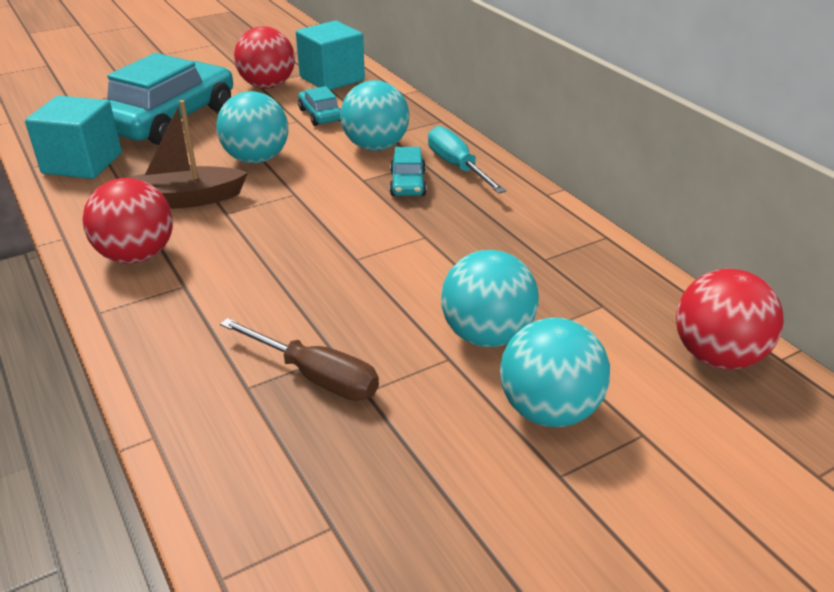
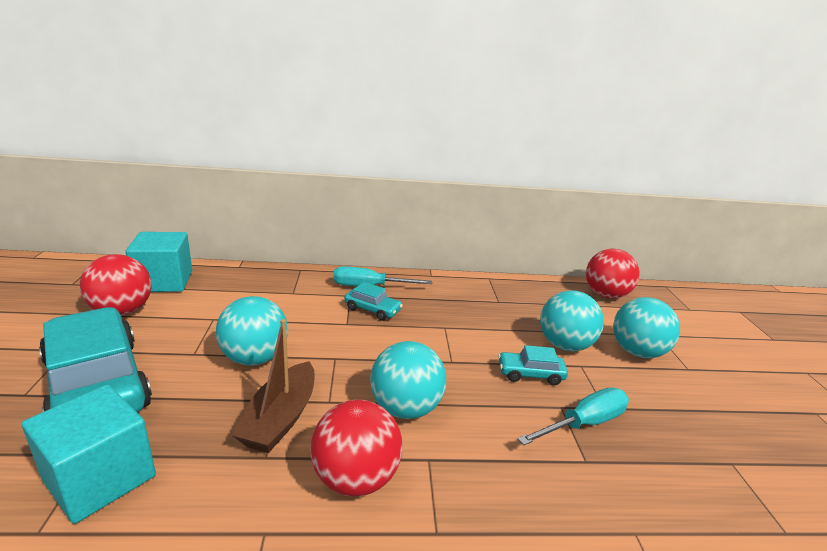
camera: 65 degrees left, 10 degrees down
brown screwdriver [220,318,379,401] -> turquoise screwdriver [517,388,629,446]
turquoise car [298,86,341,126] -> turquoise car moved to [498,345,568,385]
turquoise ball [340,80,409,151] -> turquoise ball moved to [370,341,446,419]

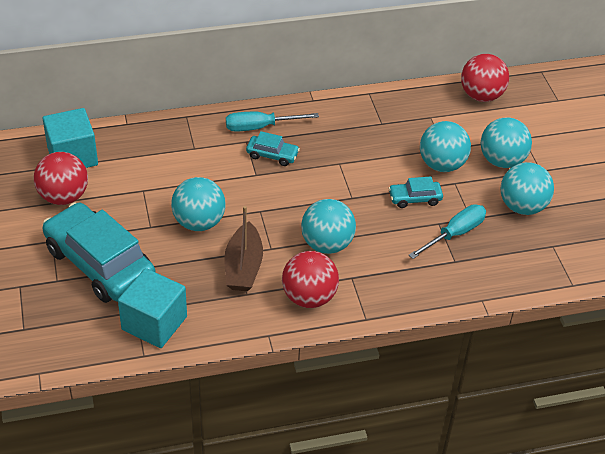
camera: 10 degrees left, 20 degrees up
none -> turquoise ball [501,162,554,215]

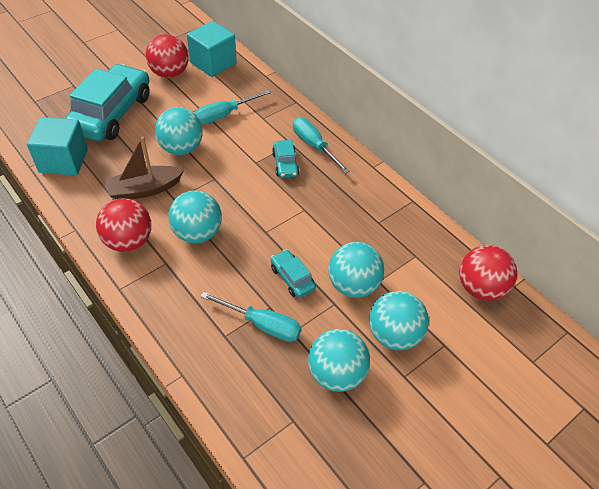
camera: 65 degrees right, 5 degrees up
none -> turquoise screwdriver [194,90,271,124]

